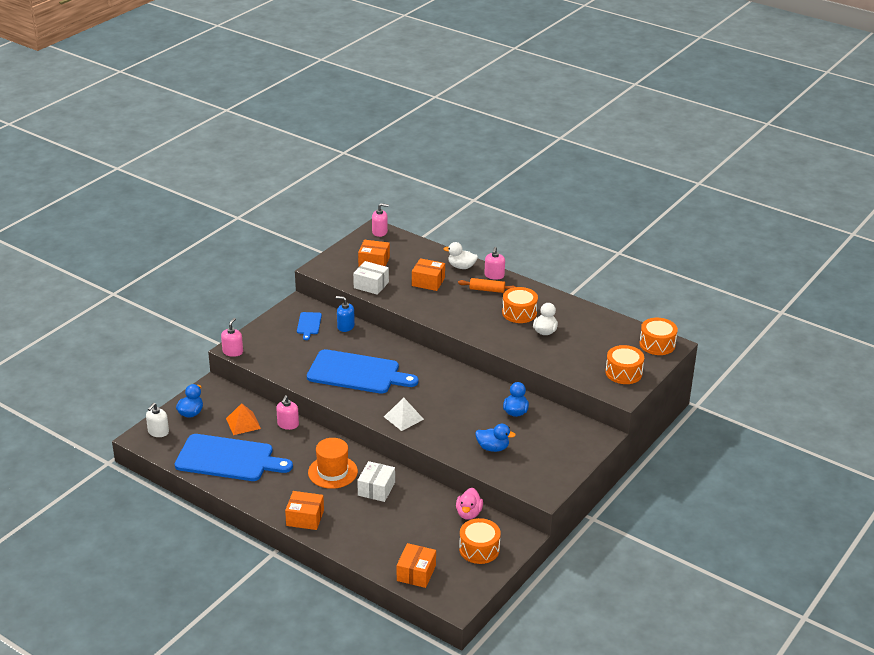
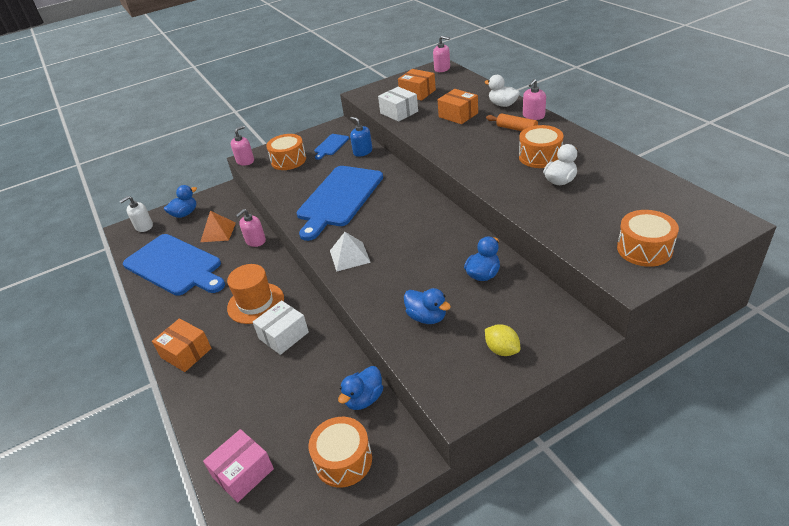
camera: 30 degrees right, 5 degrees up
blue cutting board [307,349,418,393] -> blue cutting board turned 75 degrees clockwise [297,166,383,241]
orange box [397,543,436,588] -> pink box [203,429,274,503]
pink duck [456,488,483,520] -> blue duck [338,366,383,410]
orange drum [639,318,678,355] -> orange drum moved to [266,134,306,170]
none -> yellow lemon [485,324,520,356]

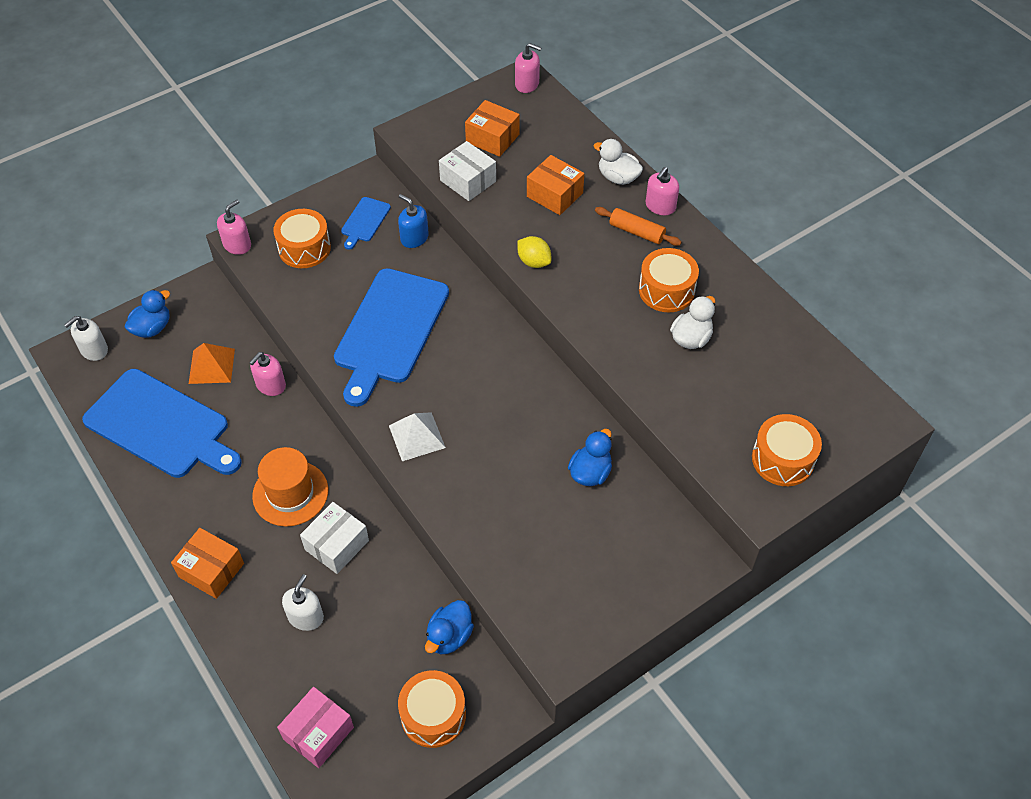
camera: 10 degrees left, 15 degrees up
blue duck [404,288,451,324] -> none
yellow lemon [485,324,520,356] -> yellow lemon moved to [517,236,551,268]
none -> white soap dispenser [282,574,324,631]

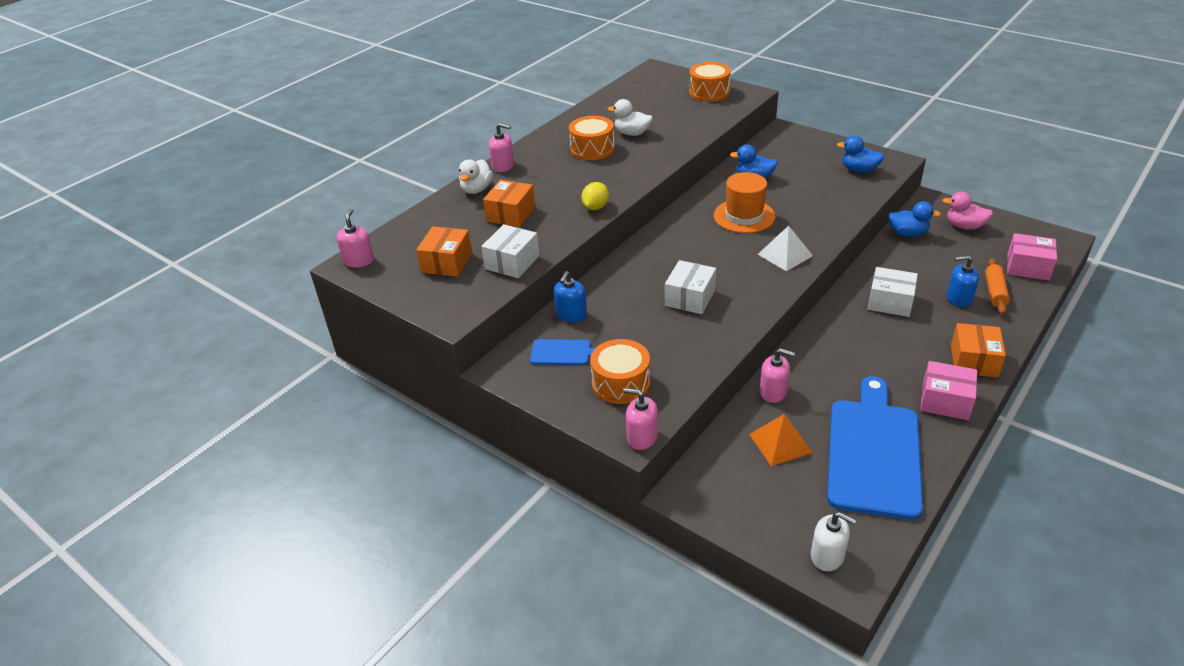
camera: 105 degrees left, 15 degrees down
blue duck [125,290,170,338] -> blue duck moved to [837,136,885,173]
orange hat [252,447,328,527] -> orange hat moved to [714,172,775,233]
white soap dispenser [282,574,324,631] -> blue soap dispenser [947,255,979,307]
blue cutting board [334,268,449,407] -> white box [665,260,716,314]
orange drum [398,670,466,748] -> pink duck [942,192,993,230]
orange rolling pin [595,207,682,246] -> orange rolling pin moved to [985,259,1010,314]
none -> pink box [920,361,977,420]

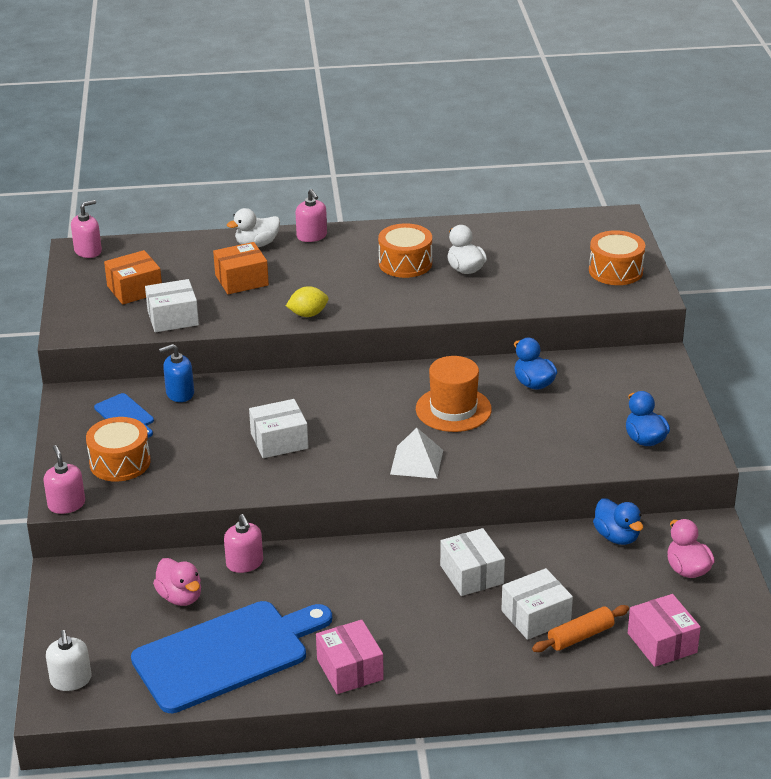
camera: 45 degrees right, 5 degrees down
orange pyramid [749,414,813,466] -> pink duck [153,558,201,606]
blue soap dispenser [947,255,979,307] -> white box [501,568,573,640]
orange box [951,323,1006,378] -> none

